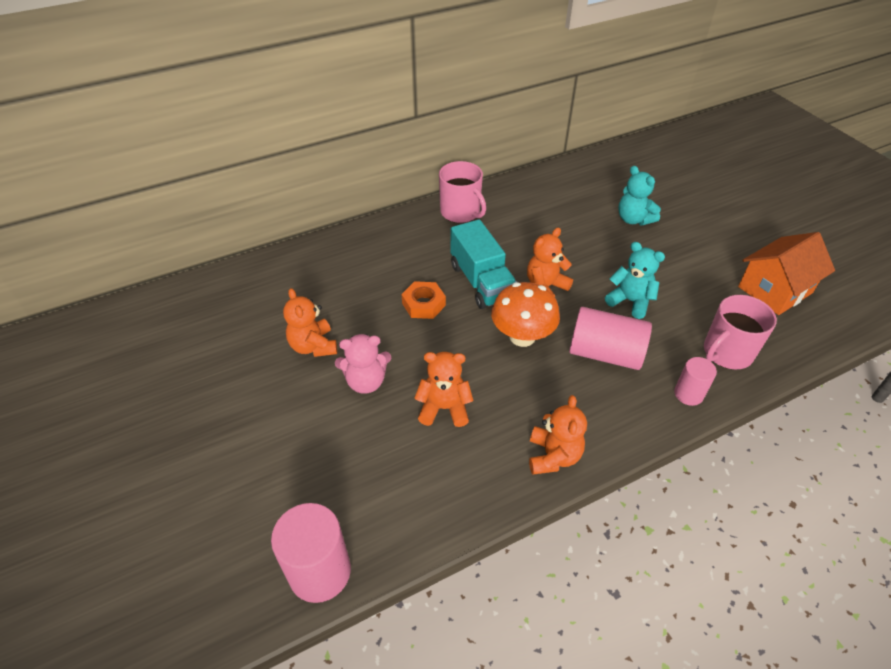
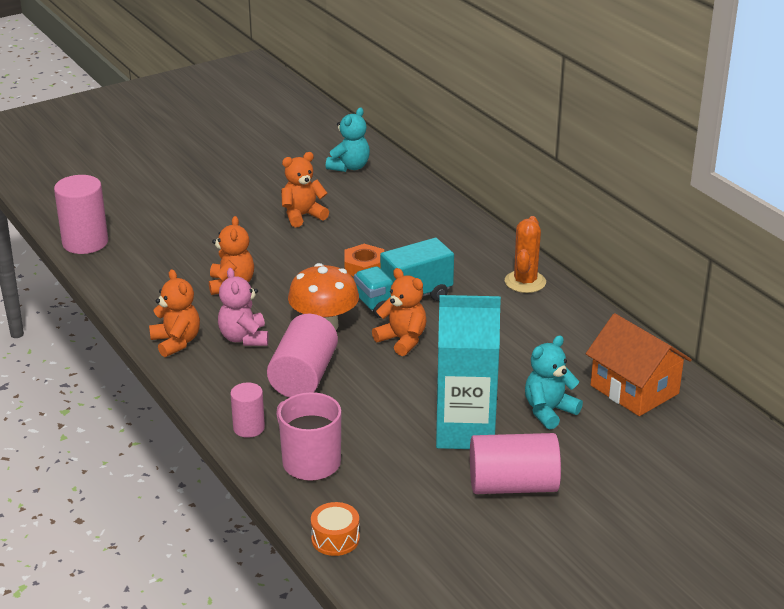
camera: 85 degrees right, 15 degrees down
pink teddy bear [335,334,391,394] -> pink teddy bear moved to [218,268,268,346]
pink mug [439,161,486,223] -> orange cactus [505,216,546,293]
orange teddy bear [529,395,587,475] -> orange teddy bear turned 120 degrees counterclockwise [149,269,200,357]
turquoise teddy bear [605,242,665,319] -> turquoise teddy bear moved to [326,107,370,172]
orange house [738,232,835,315] -> orange house moved to [586,313,692,416]
none -> orange drum [311,502,360,556]
none -> turquoise carton [436,295,501,449]
none -> pink cylinder [470,433,561,494]

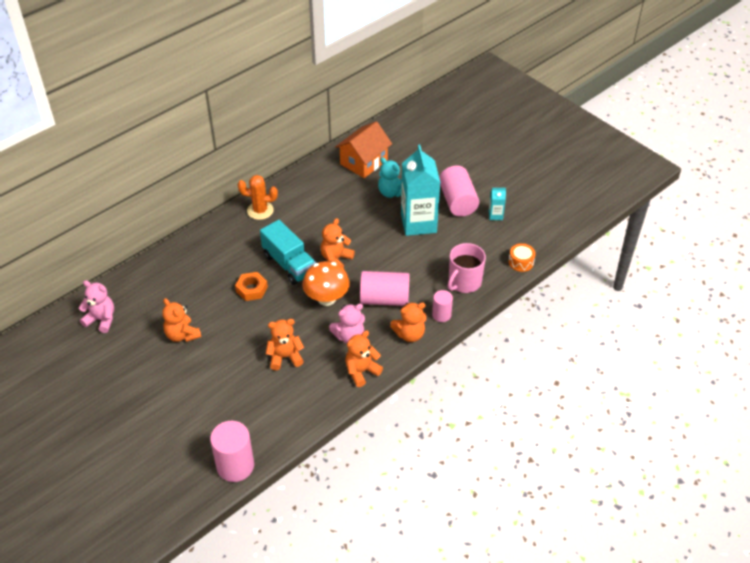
camera: 100 degrees left, 15 degrees up
turquoise teddy bear [326,107,370,172] -> pink teddy bear [79,280,114,333]
none -> orange teddy bear [390,302,427,342]
none -> turquoise carton [489,188,506,220]

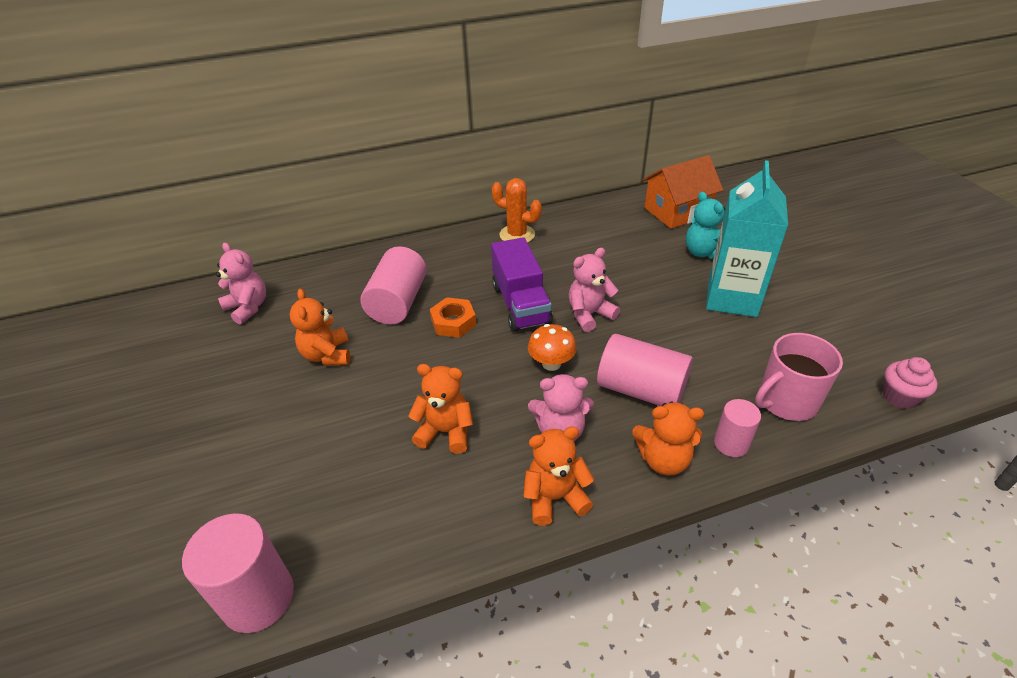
camera: 25 degrees right, 5 degrees down
turquoise truck [260,220,316,285] -> purple truck [491,237,553,332]
orange mushroom [302,261,350,306] -> orange mushroom [528,324,577,371], size x0.65
orange teddy bear [320,218,355,268] -> pink teddy bear [569,248,620,332]
pink cylinder [439,166,479,217] -> pink cylinder moved to [360,246,427,324]
turquoise carton [489,188,506,220] -> none
orange drum [509,243,536,272] -> pink cupcake [883,357,938,409]

